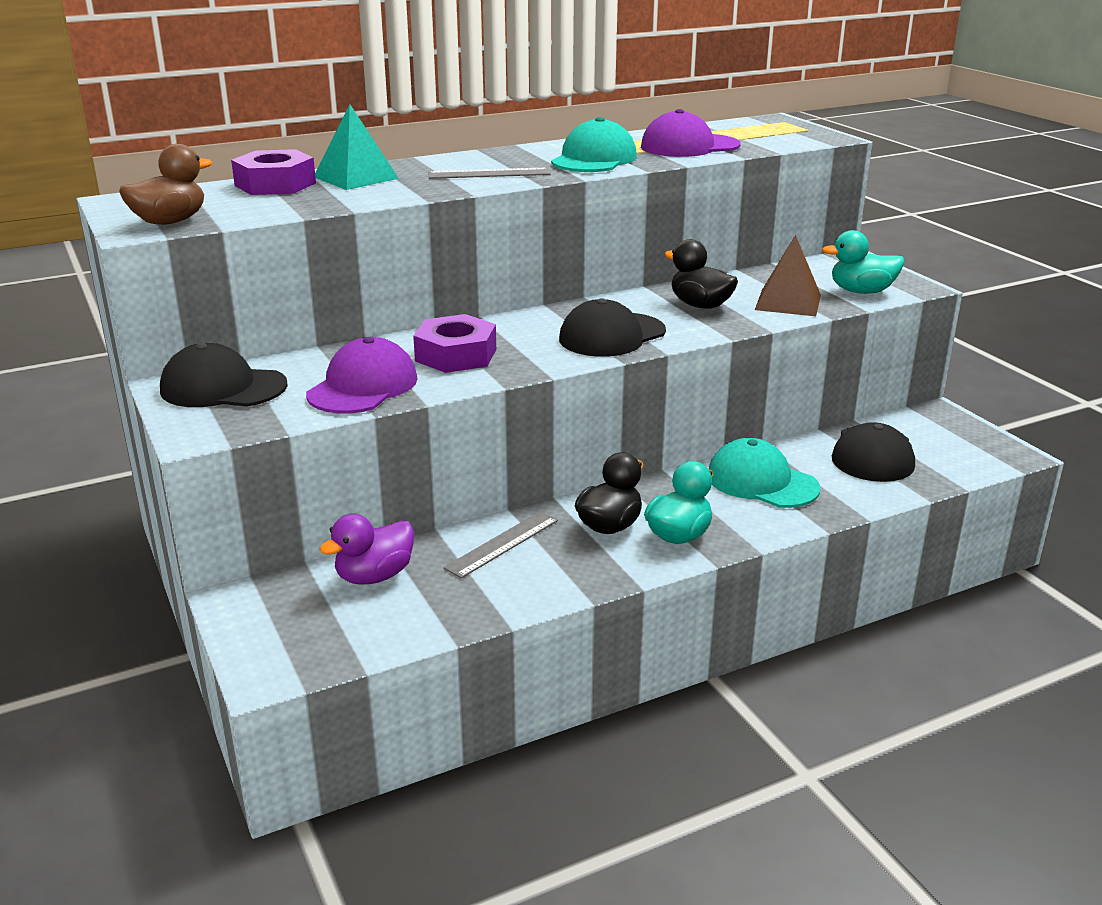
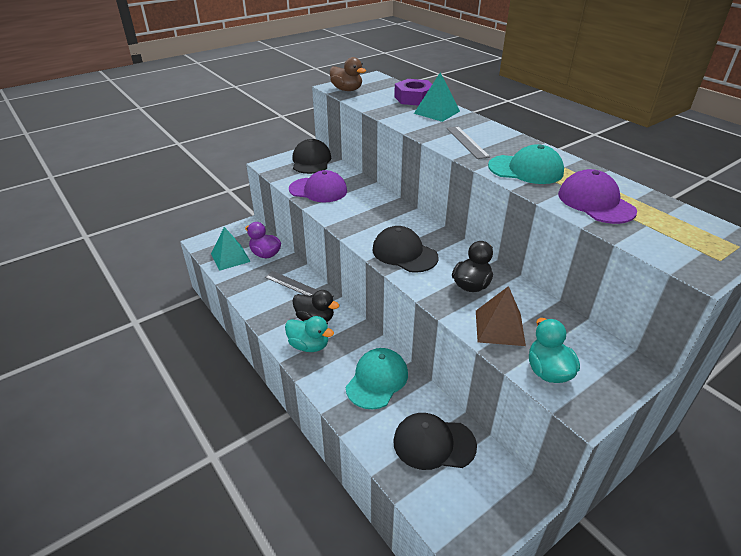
camera: 80 degrees right, 10 degrees up
purple nut [413,314,496,373] -> none
none -> turquoise pyramid [211,227,251,271]

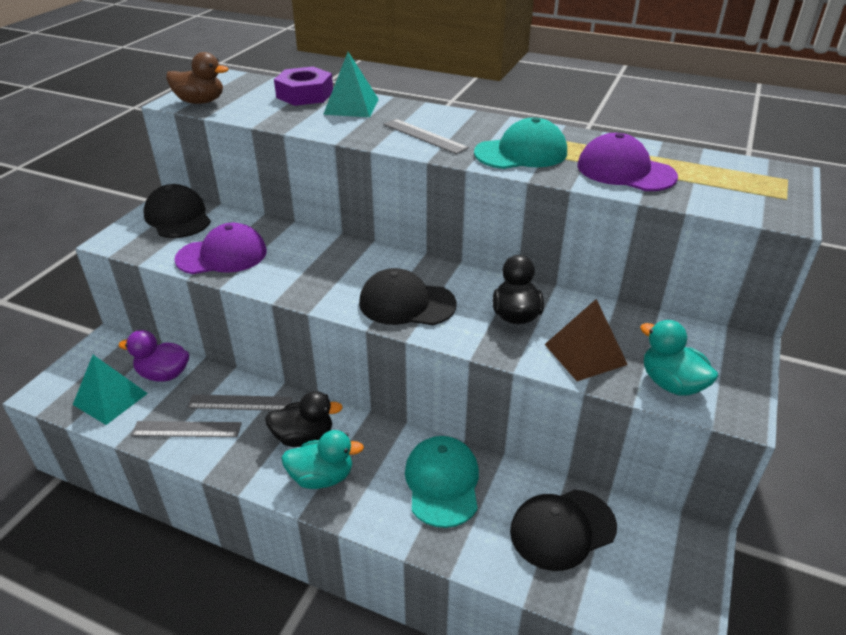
camera: 30 degrees left, 0 degrees up
none -> grey ruler [131,421,242,437]

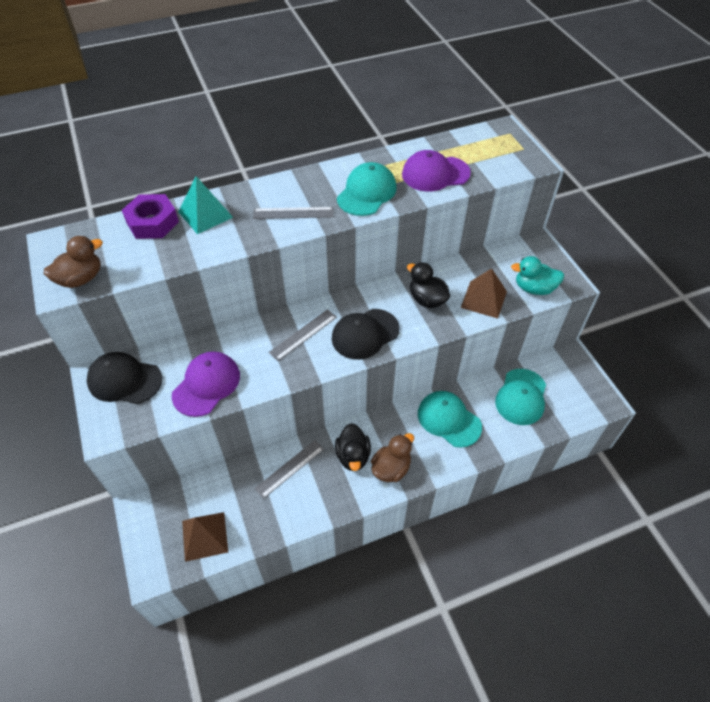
camera: 45 degrees left, 15 degrees up
turquoise pyramid [73,355,148,425] -> brown pyramid [182,512,228,562]
purple duck [119,330,189,382] -> none
grey ruler [131,421,242,437] -> grey ruler moved to [269,309,337,361]
black duck [265,391,343,447] -> black duck turned 135 degrees clockwise [335,423,371,471]
turquoise duck [281,430,364,489] -> brown duck [371,433,414,482]
black cap [510,489,617,571] -> turquoise cap [495,369,546,425]

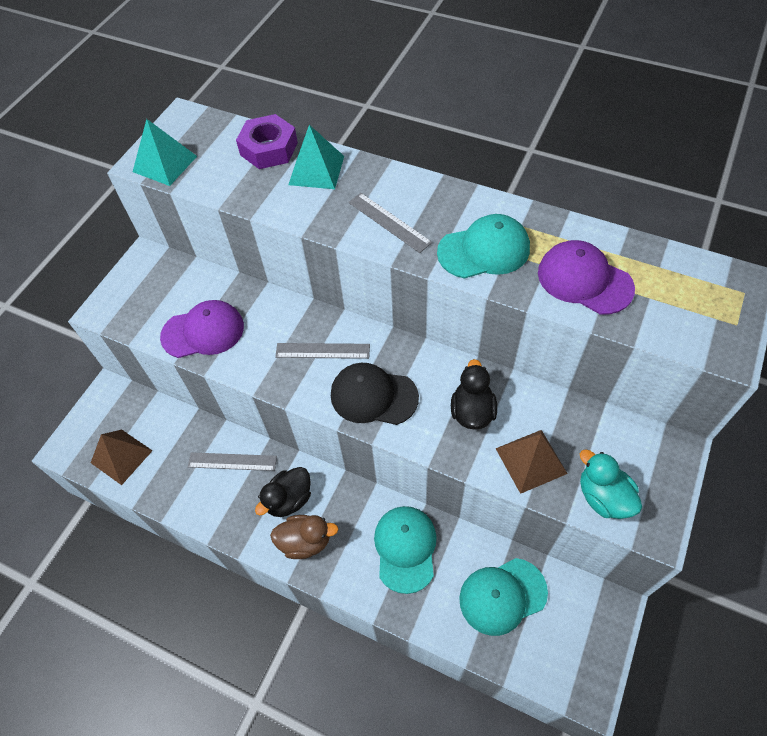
camera: 50 degrees right, 5 degrees up
brown duck [44,236,103,288] -> turquoise pyramid [133,119,197,186]
black cap [87,352,162,404] -> none

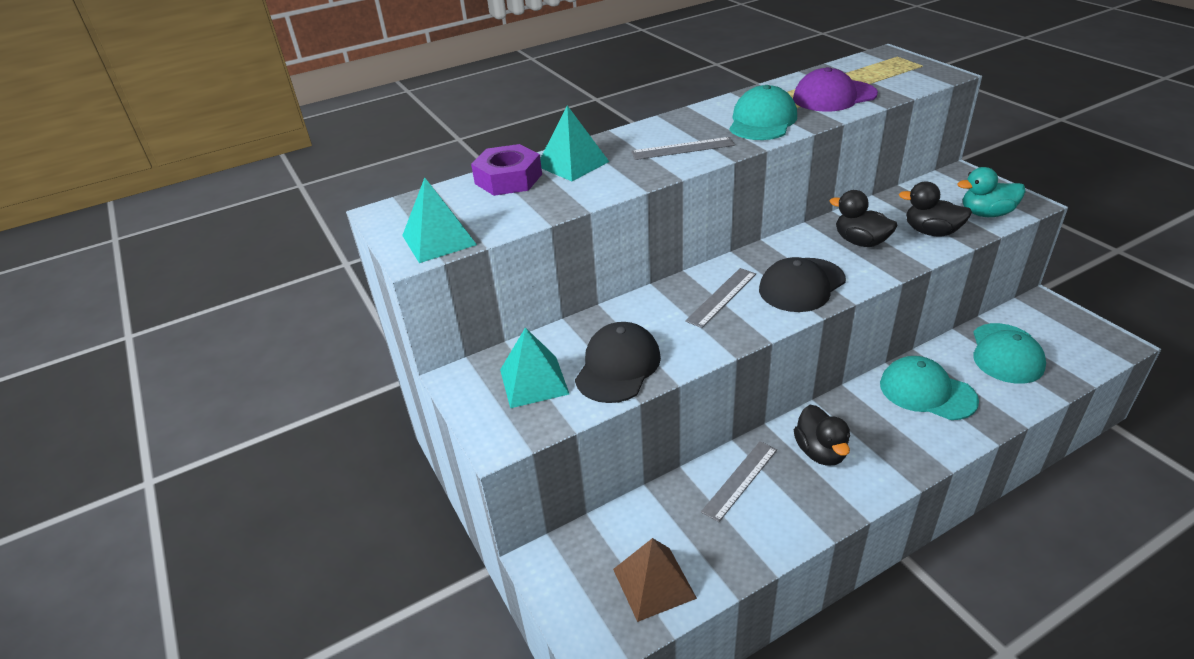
camera: 55 degrees left, 20 degrees down
purple cap [160,300,244,358] -> black cap [575,322,661,403]
brown duck [270,515,338,559] -> none
brown pyramid [495,430,568,494] -> black duck [899,181,972,236]
none -> turquoise pyramid [500,328,569,408]

